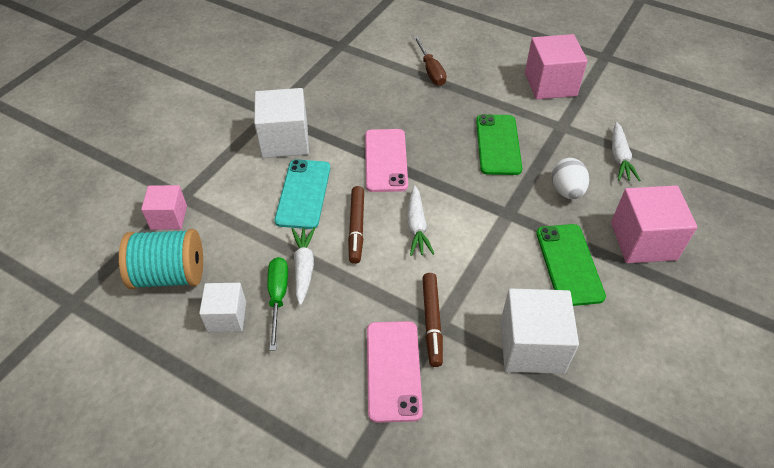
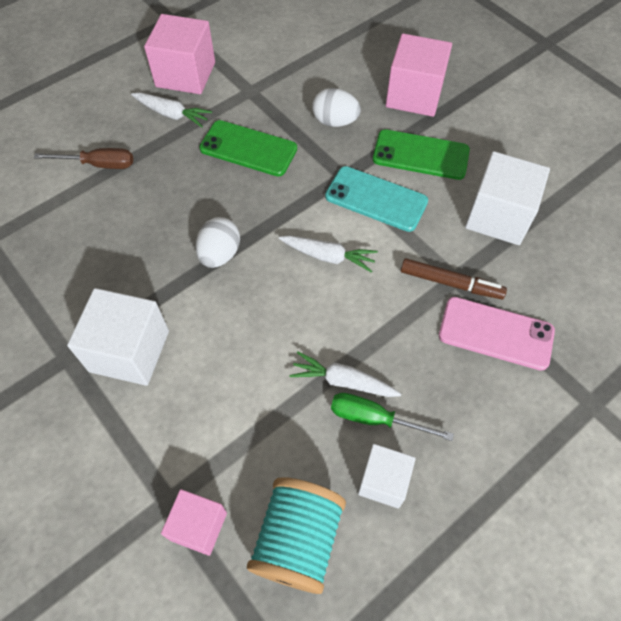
camera: 70 degrees left, 10 degrees up
turquoise phone [275,159,330,229] -> turquoise phone moved to [325,166,428,232]
brown marker [348,186,364,264] -> none
pink phone [365,129,408,192] -> white egg [196,217,240,268]
white carrot [612,122,641,181] -> white carrot moved to [131,93,212,128]

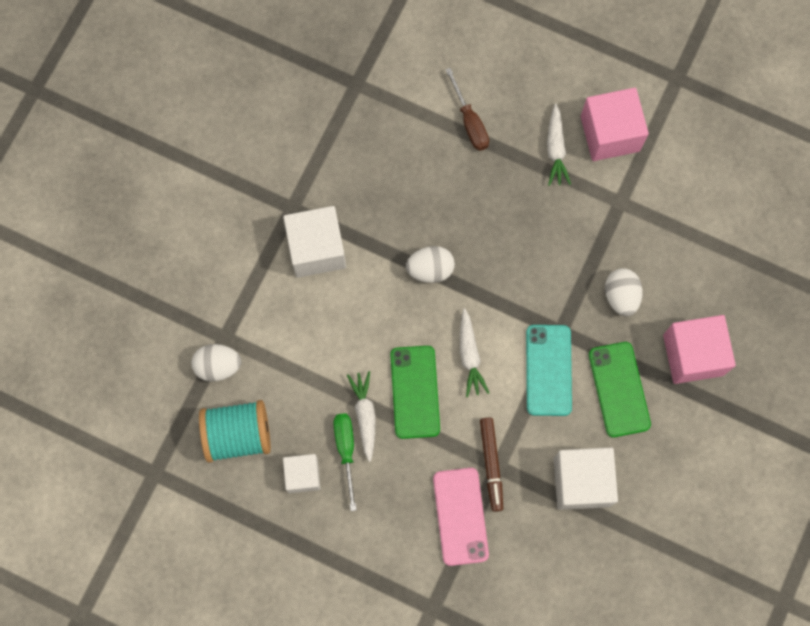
camera: 65 degrees right, 15 degrees up
pink cube [161,489,227,556] -> white egg [191,344,241,382]
green phone [199,120,297,177] -> green phone moved to [390,346,440,439]

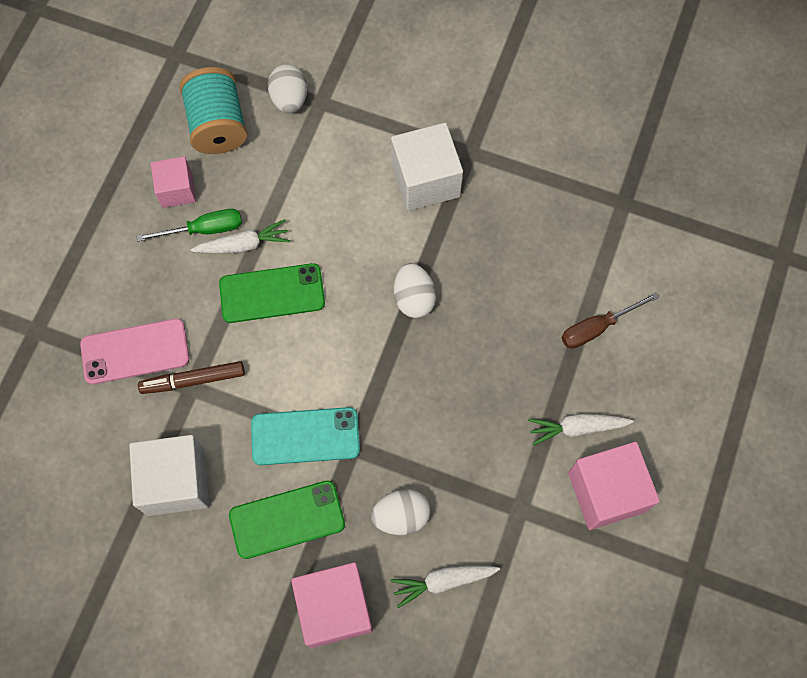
camera: 85 degrees right, 5 degrees down
white cube [283,454,321,493] -> pink cube [151,156,196,208]
white carrot [460,309,489,397] -> white carrot moved to [391,565,500,608]

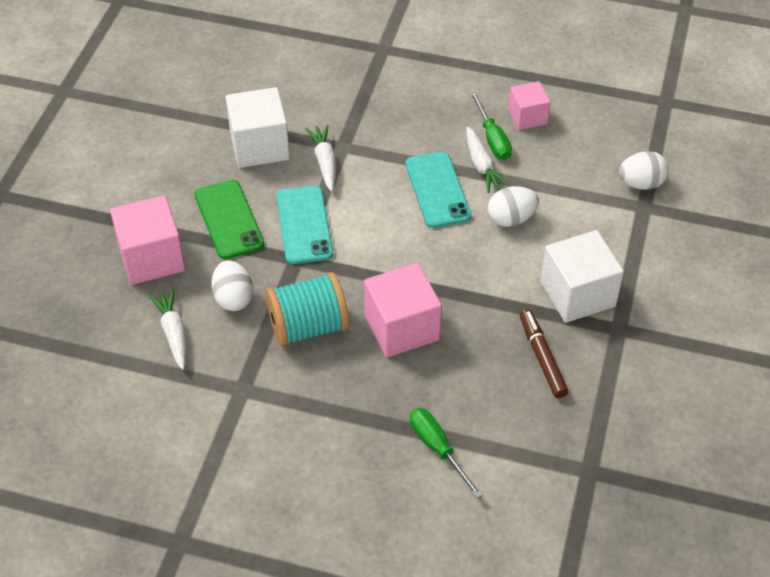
camera: 85 degrees right, 20 degrees down
pink phone [80,319,189,384] -> none
brown marker [138,361,245,394] -> brown marker moved to [520,309,568,398]
turquoise spool [180,67,248,154] -> turquoise spool moved to [266,272,349,347]
green phone [219,263,325,323] -> turquoise phone [406,152,471,228]
white egg [394,263,436,318] -> white egg moved to [488,186,539,227]
white carrot [528,414,634,445] -> white carrot moved to [305,124,336,192]
brown screwdriver [562,292,659,349] -> green screwdriver [410,408,483,498]
pink cube [568,442,660,530] -> pink cube moved to [364,263,442,358]

